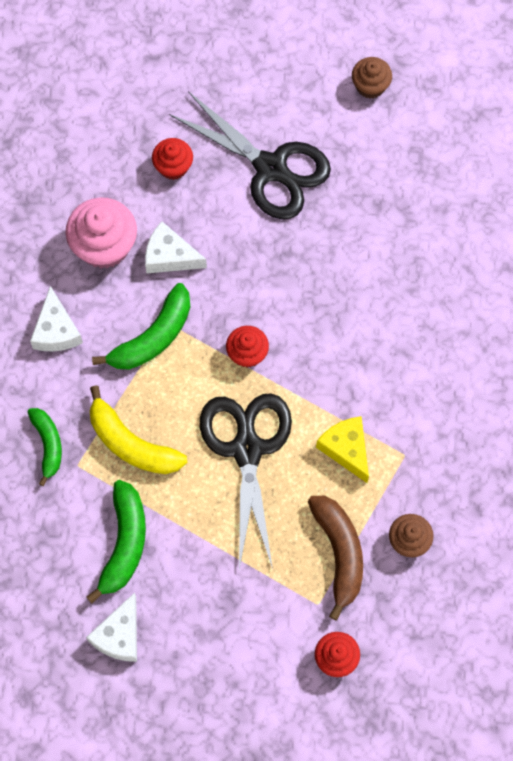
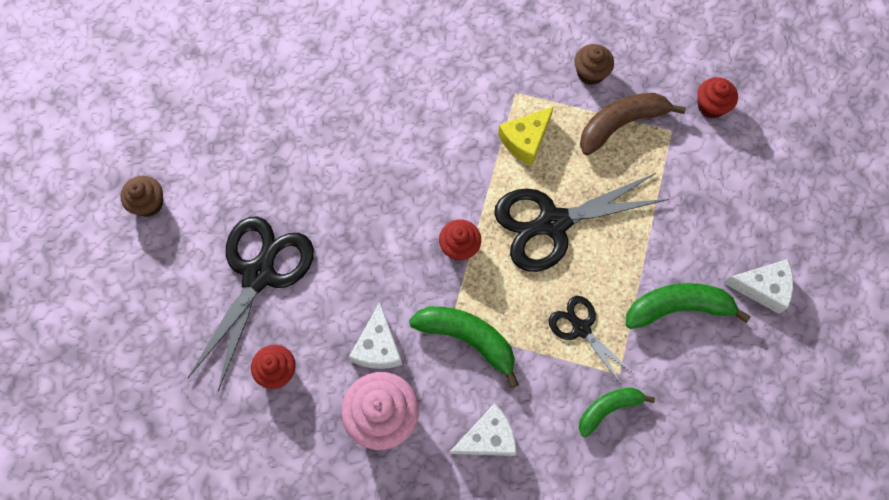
camera: 105 degrees left, 0 degrees up
yellow banana [90,385,187,474] -> black scissors [549,296,633,384]

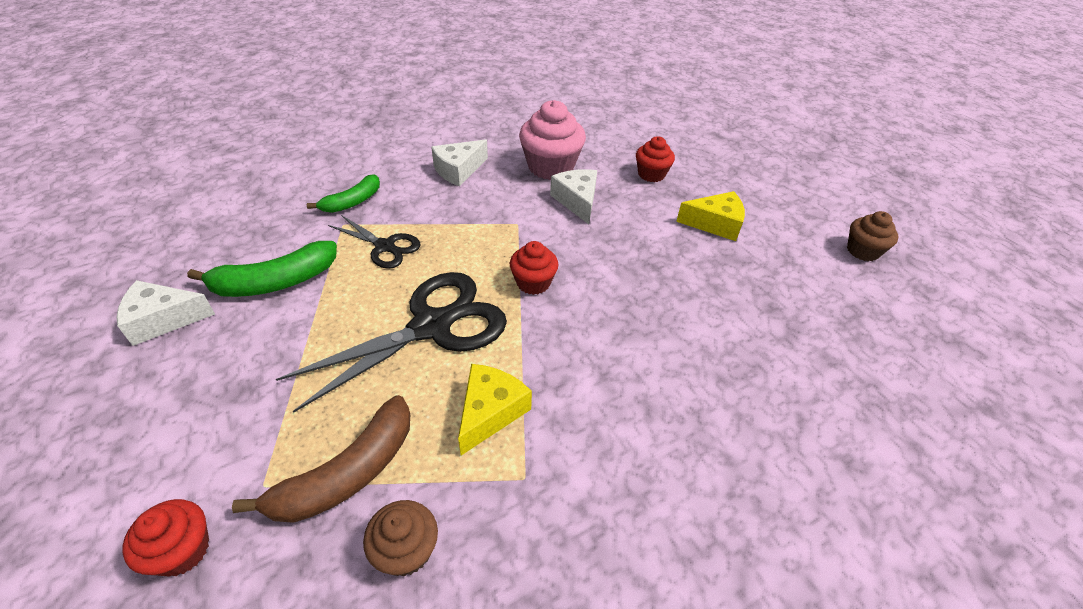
camera: 160 degrees right, 25 degrees down
black scissors [188,217,314,391] -> yellow cheese [676,191,745,241]
green banana [409,306,519,388] -> none

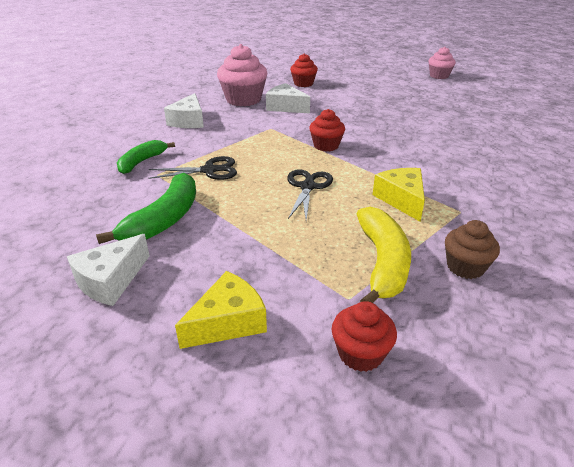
camera: 40 degrees left, 10 degrees down
brown banana [232,395,410,523] -> yellow banana [356,207,411,303]
black scissors [276,272,507,413] -> black scissors [287,169,333,220], size x0.54
green banana [307,174,380,213] -> green banana turned 150 degrees counterclockwise [117,140,175,174]
yellow cheese [676,191,745,241] -> yellow cheese moved to [175,271,267,349]
brown cupcake [847,211,898,261] -> pink cupcake [428,47,456,79]

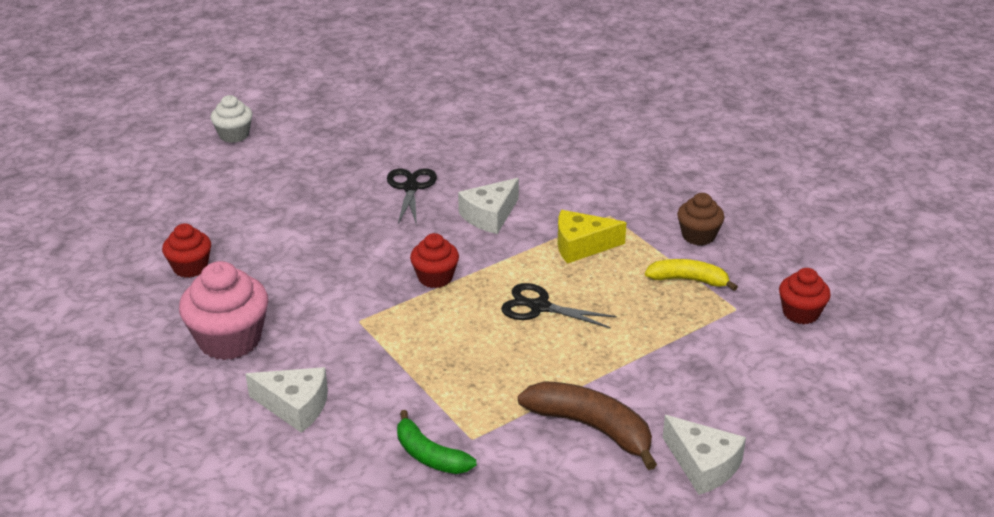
camera: 80 degrees left, 0 degrees up
green banana [96,173,196,244] -> brown banana [518,381,657,470]
black scissors [148,156,237,180] -> black scissors moved to [387,168,437,226]
yellow cheese [175,271,267,349] -> none
white cheese [266,83,310,113] -> white cheese moved to [458,178,519,234]
yellow banana [356,207,411,303] -> yellow banana [645,259,738,291], size x0.65
pink cupcake [428,47,456,79] -> white cupcake [210,95,252,143]

